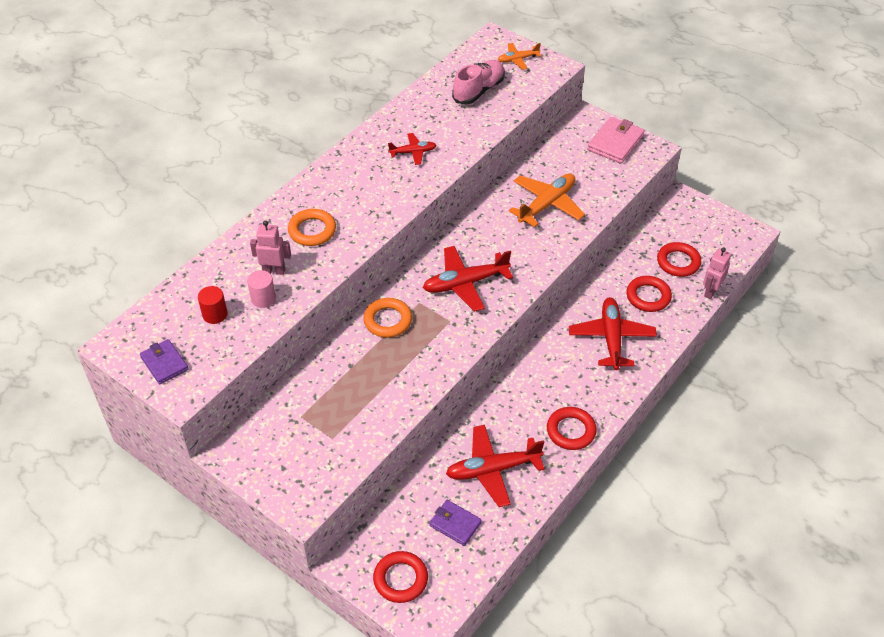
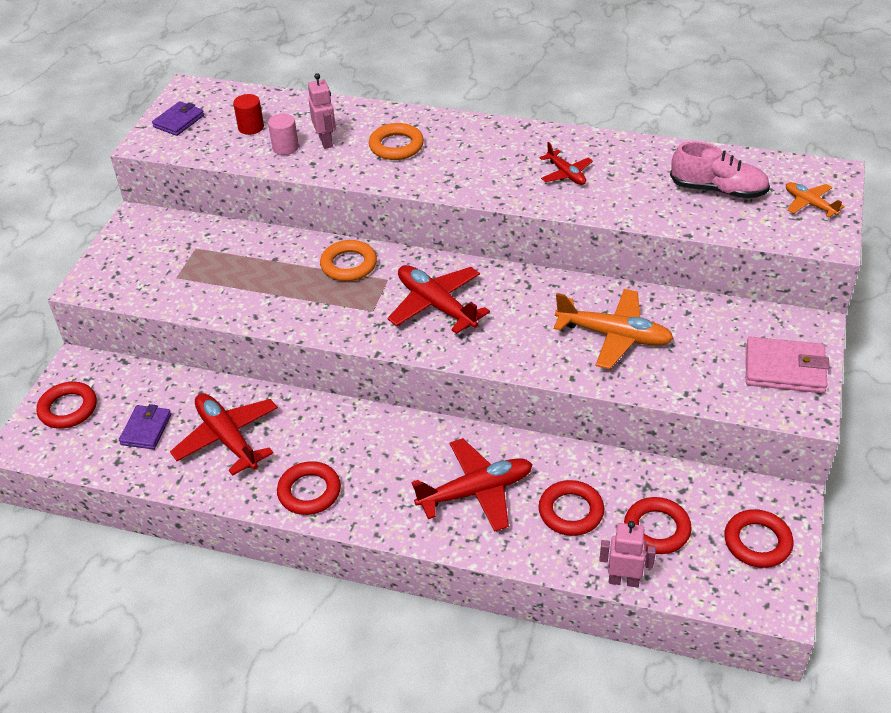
camera: 70 degrees right, 5 degrees down
none -> red ring [724,509,794,568]

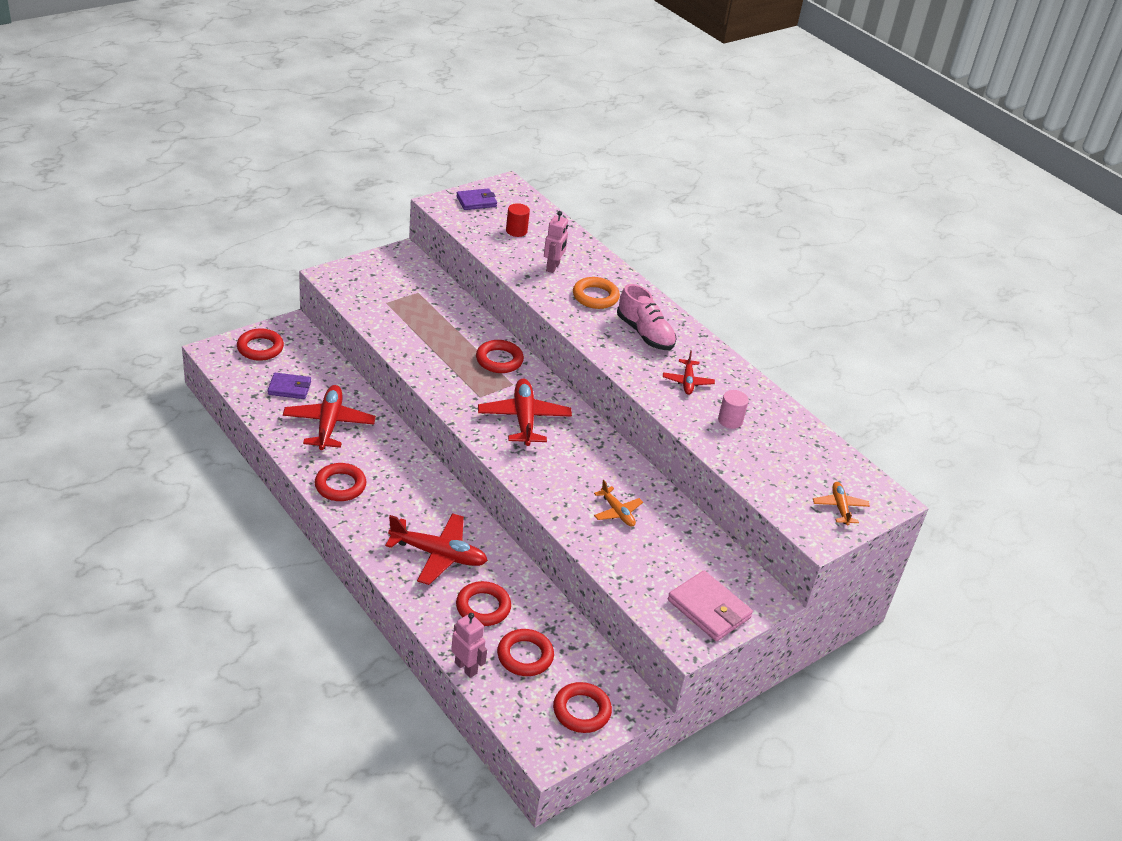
camera: 30 degrees right, 5 degrees down
purple wallet [119,404,171,449] -> purple wallet turned 45 degrees clockwise [268,373,311,399]
pink cylinder [268,114,299,155] -> pink cylinder moved to [718,390,749,429]
orange ring [320,240,377,281] -> red ring [476,340,524,373]
orange plane [554,289,674,369] -> orange plane [594,480,643,527], size x0.55
pink shoe [670,142,770,198] -> pink shoe moved to [617,284,677,350]

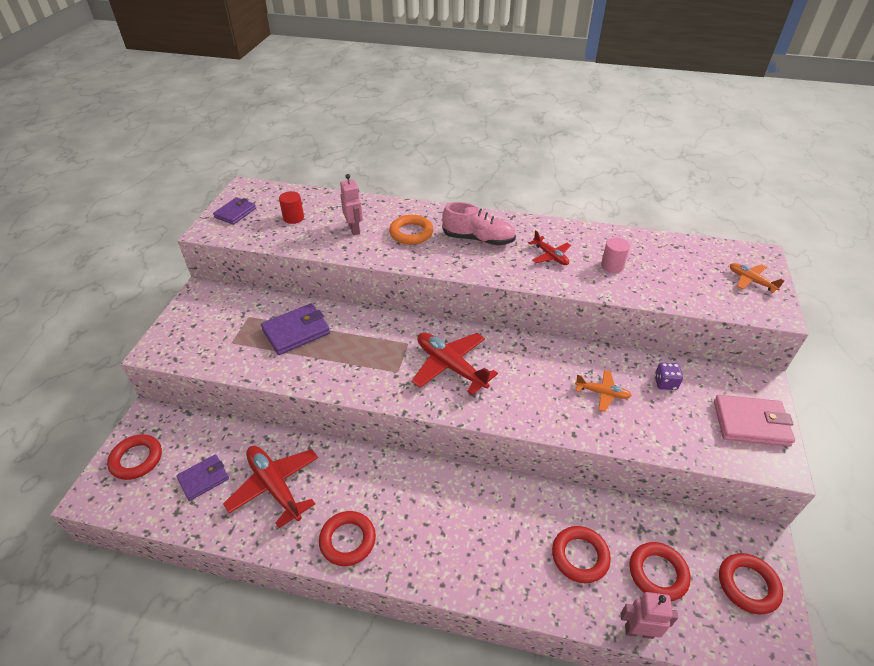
camera: 35 degrees left, 5 degrees up
red plane [385,513,488,585] -> none
red ring [476,340,524,373] -> none
none -> purple wallet [261,304,330,355]
none -> purple dice [655,362,683,390]

